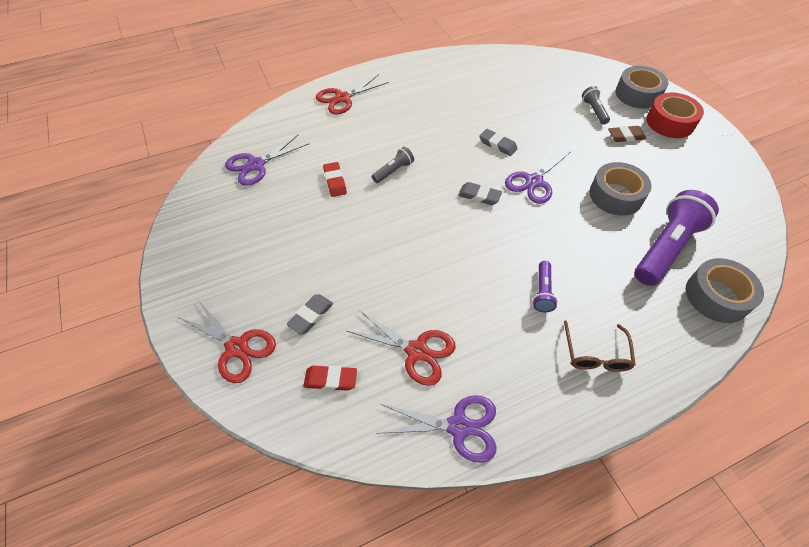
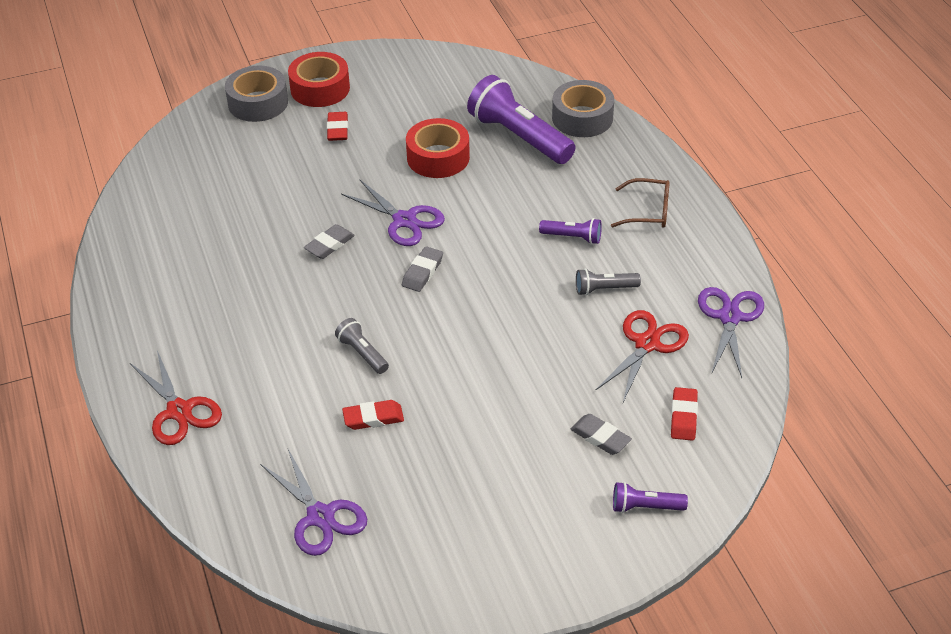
camera: 85 degrees left, 10 degrees down
red scissors [178,300,276,383] -> purple flashlight [613,482,688,513]
grey flashlight [582,86,610,125] -> grey flashlight moved to [576,269,641,296]
grey tape [589,162,652,216] -> red tape [406,118,470,178]
brown eraser [608,126,646,142] -> red eraser [327,112,348,141]

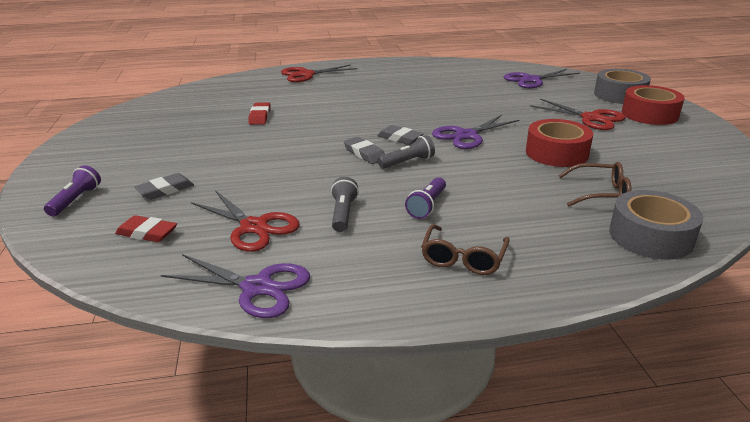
camera: 100 degrees right, 15 degrees down
purple scissors [260,449,367,556] -> purple scissors moved to [504,69,580,88]
grey eraser [304,224,355,259] -> grey eraser moved to [344,137,385,164]
red eraser [327,112,348,141] -> red scissors [530,99,626,130]
grey flashlight [335,318,389,374] -> grey flashlight moved to [378,135,435,169]
purple flashlight [467,75,576,164] -> brown glasses [558,162,632,207]

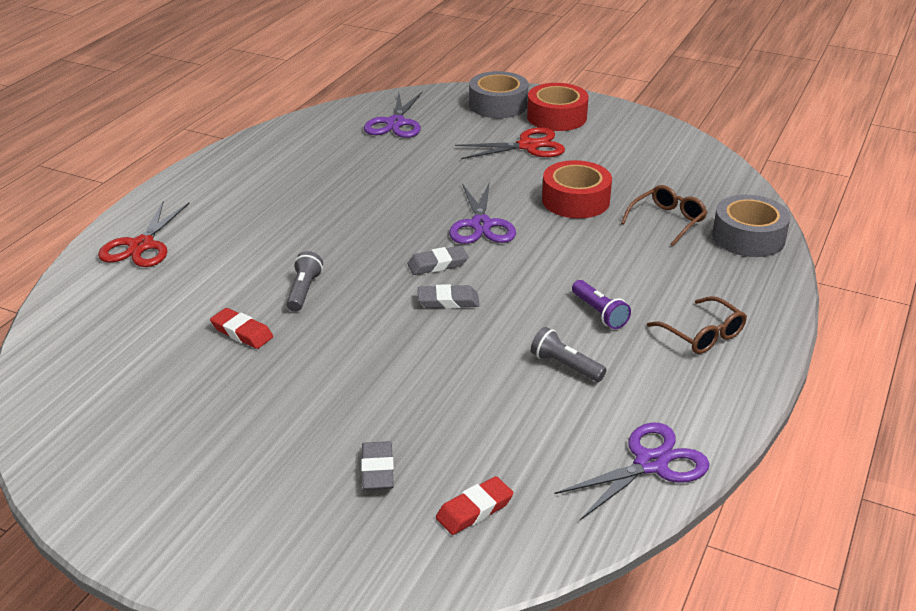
camera: 55 degrees left, 5 degrees up
purple flashlight [44,165,101,216] -> none
red scissors [191,190,300,252] -> none
grey flashlight [378,135,435,169] -> grey flashlight moved to [286,251,323,312]

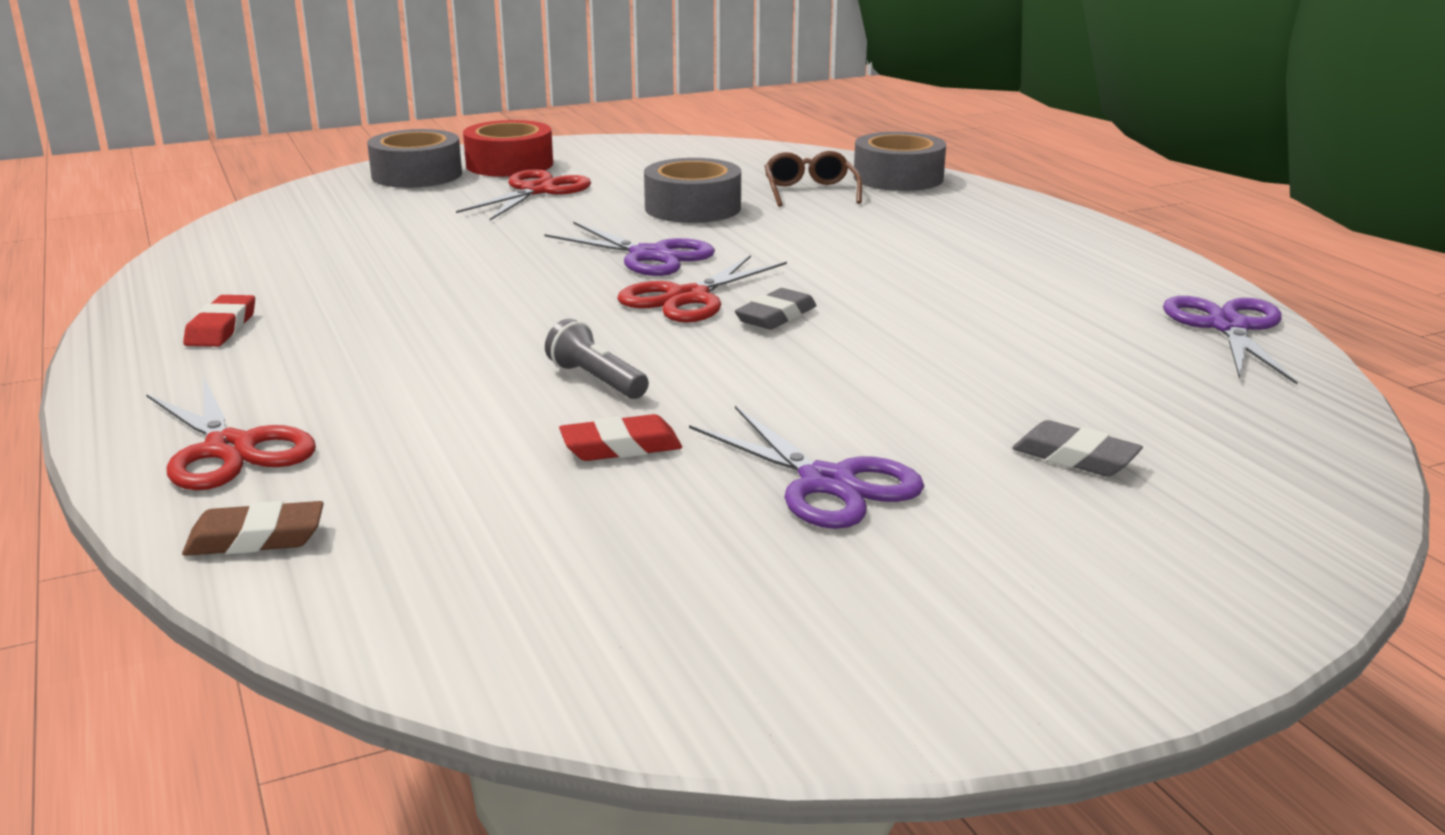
camera: 50 degrees left, 10 degrees down
purple scissors [364,92,422,138] -> purple scissors moved to [689,406,924,529]
grey eraser [407,246,468,275] -> red scissors [617,255,787,322]
red eraser [436,476,514,535] -> red eraser moved to [183,295,255,347]
grey flashlight [531,327,607,382] -> none
red tape [542,160,612,218] -> grey tape [644,158,741,223]
purple flashlight [572,280,631,329] -> none
brown glasses [647,296,747,354] -> none
none -> brown eraser [182,501,324,556]

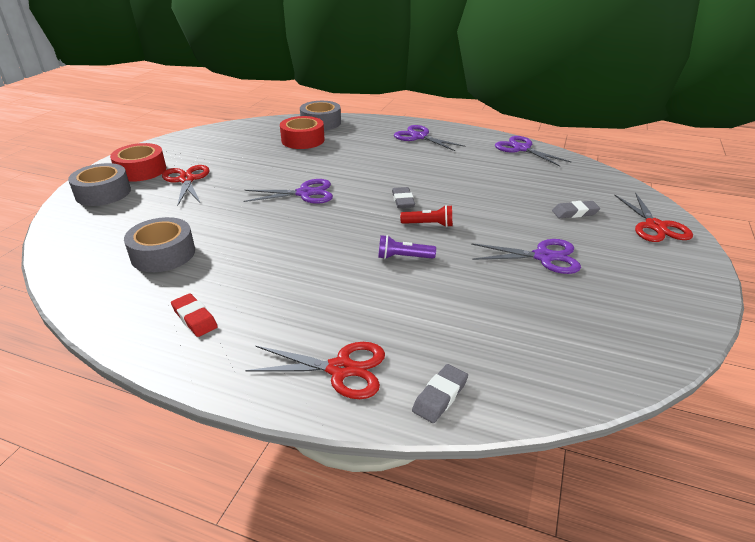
camera: 45 degrees left, 10 degrees up
brown eraser [182,501,324,556] -> grey eraser [412,364,468,423]
grey flashlight [545,319,649,399] -> purple flashlight [378,235,436,259]
red eraser [559,414,682,461] -> none
red scissors [617,255,787,322] -> red scissors moved to [614,192,693,242]
grey tape [644,158,741,223] -> grey tape moved to [124,217,195,272]
brown glasses [765,151,862,207] -> red tape [280,116,325,149]
none -> purple scissors [394,125,466,151]
none -> red flashlight [400,205,452,227]

